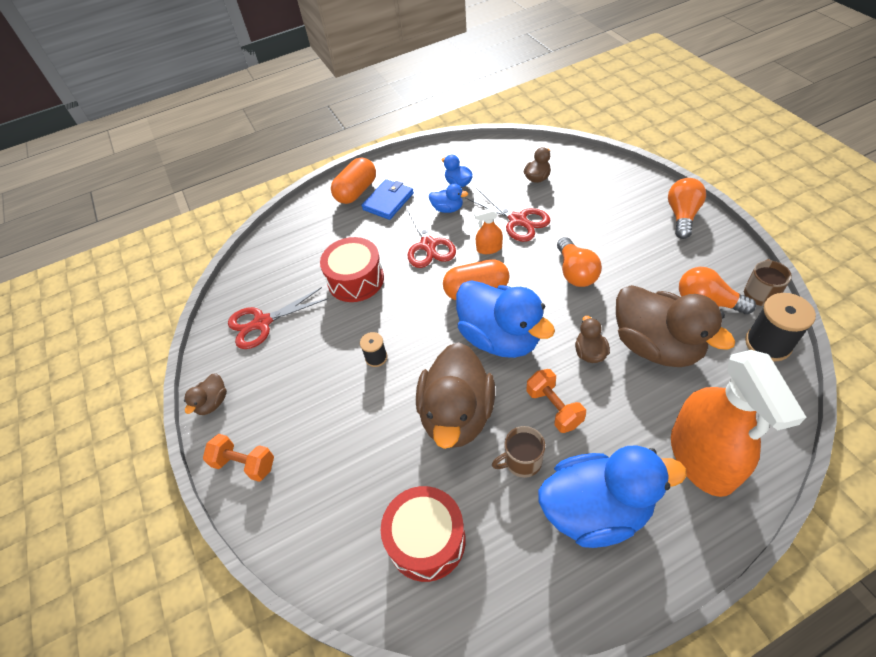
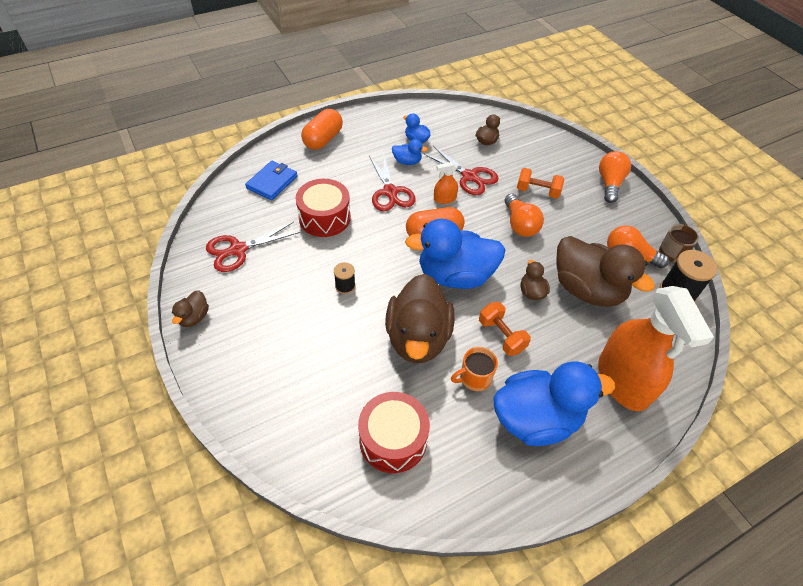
camera: 10 degrees left, 0 degrees up
orange dumbbell [203,434,274,482] -> orange dumbbell moved to [517,168,564,198]
blue wallet [362,179,414,220] -> blue wallet moved to [245,161,297,200]
blue duck [456,280,555,358] -> blue duck turned 135 degrees clockwise [405,219,506,289]
brown mug [492,426,545,478] -> orange mug [451,347,498,391]

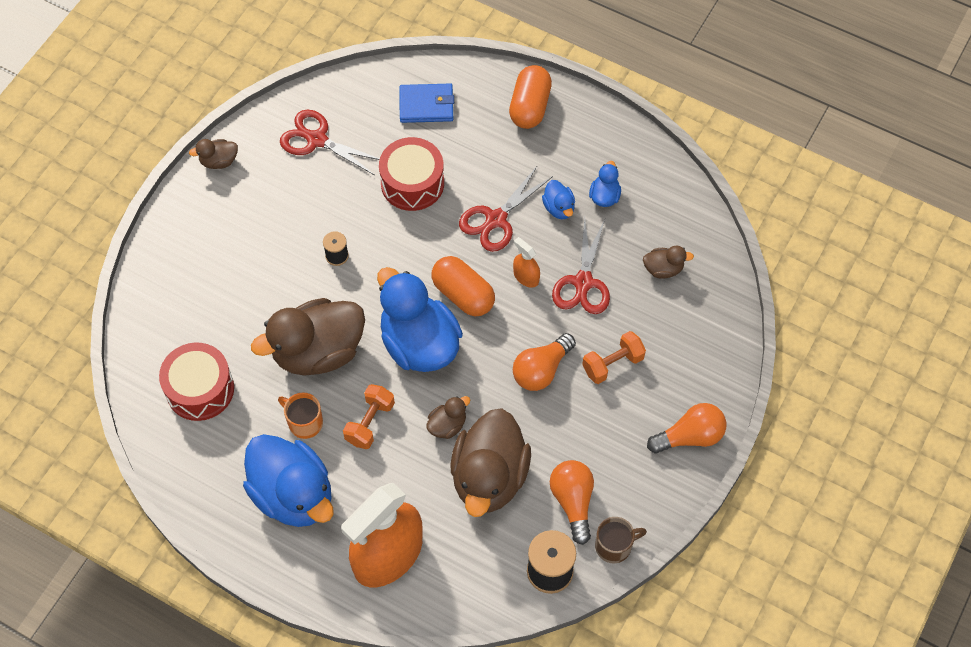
camera: 60 degrees right, 10 degrees up
orange capsule [301,109,343,150] -> orange capsule turned 75 degrees counterclockwise [509,65,552,129]
orange dumbbell [517,168,564,198] -> orange dumbbell turned 75 degrees clockwise [582,331,646,384]

